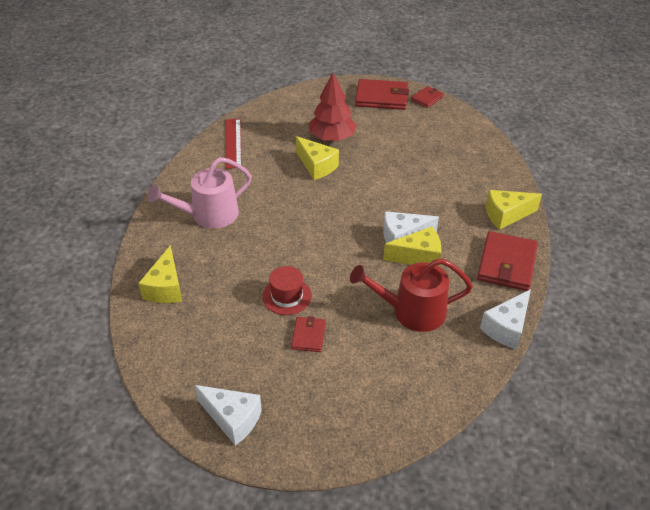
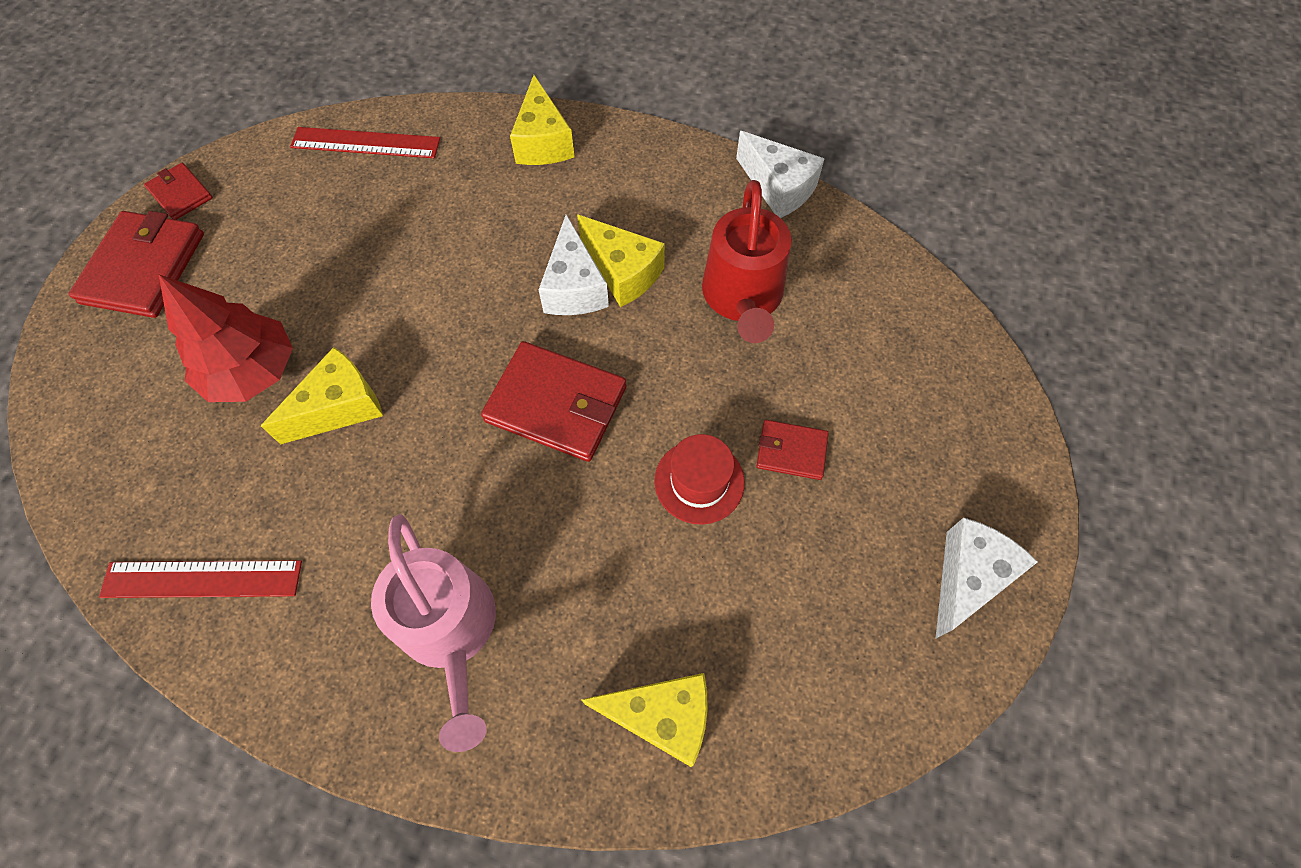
camera: 85 degrees left, 20 degrees up
yellow cheese [383,226,441,266] -> yellow cheese turned 135 degrees clockwise [577,215,665,307]
red wallet [477,231,538,291] -> red wallet moved to [481,341,626,462]
none -> red ruler [290,127,440,158]

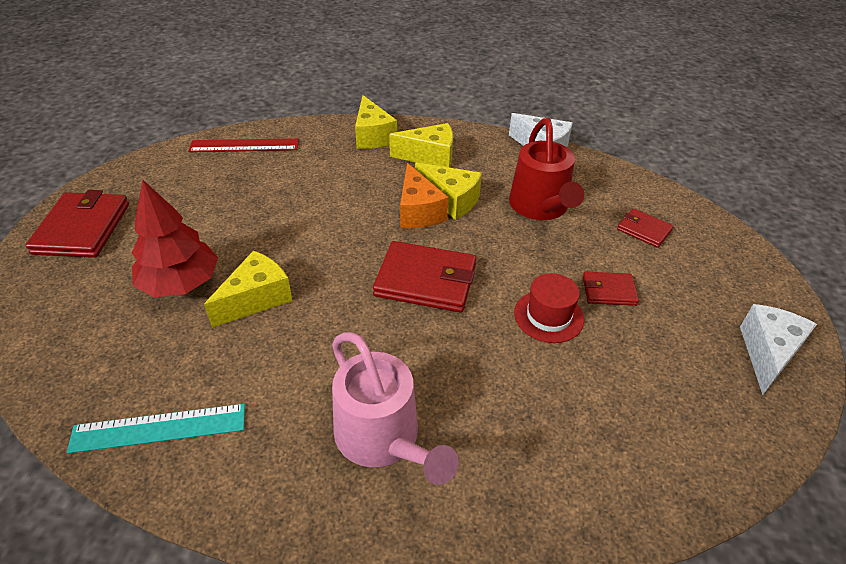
camera: 10 degrees left, 20 degrees down
red ruler [99,560,302,598] -> turquoise ruler [67,404,245,454]
red wallet [144,163,213,220] -> red wallet moved to [617,208,674,248]
white cheese [539,215,609,315] -> orange cheese [400,163,448,228]
yellow cheese [581,673,708,767] -> yellow cheese moved to [389,123,453,168]

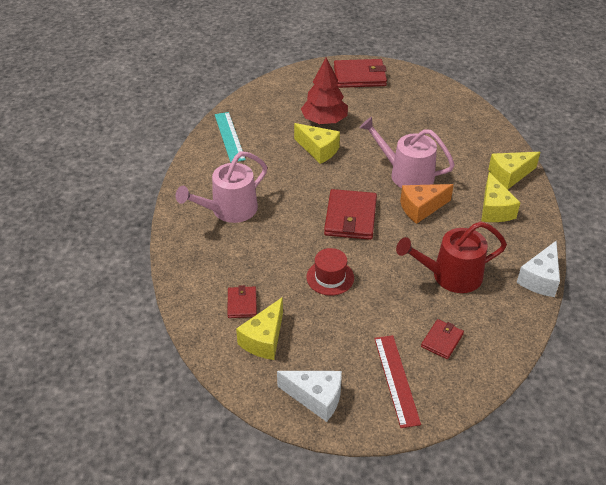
camera: 85 degrees right, 0 degrees up
red ruler [188,138,299,152] -> red ruler moved to [374,335,421,428]
yellow cheese [415,162,482,220] -> yellow cheese moved to [236,297,283,360]
red wallet [583,272,639,306] -> red wallet moved to [227,285,257,318]
none -> pink watering can [360,117,455,188]

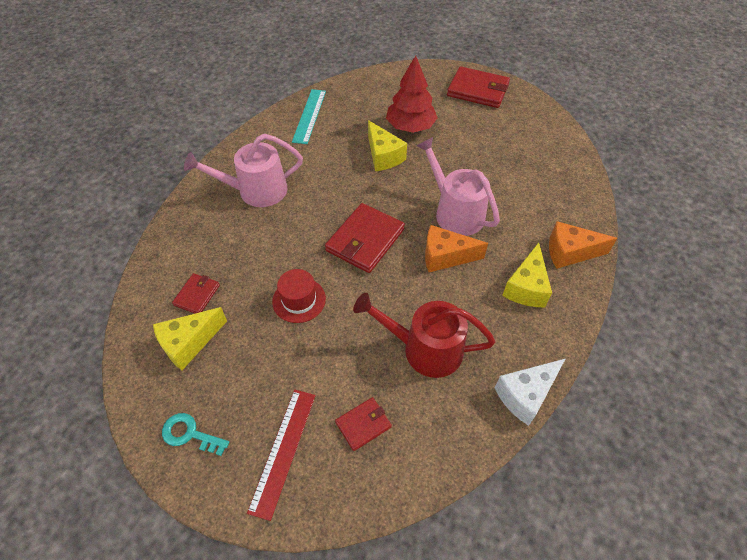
camera: 25 degrees right, 10 degrees up
white cheese [277,371,342,422] -> turquoise key [162,413,229,456]
yellow cheese [488,152,540,190] -> orange cheese [549,221,617,269]

